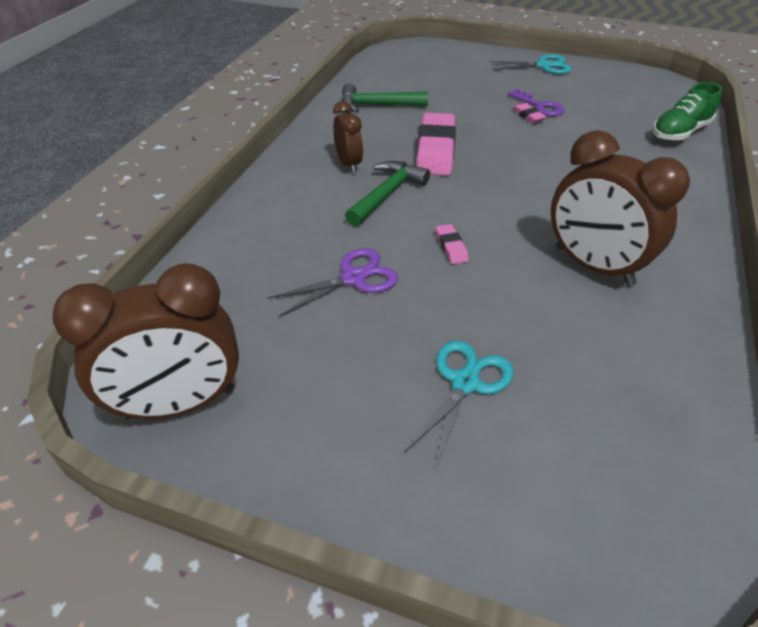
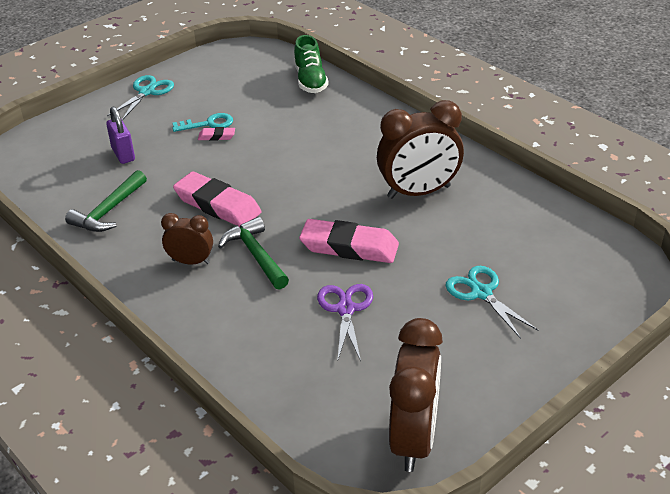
camera: 60 degrees left, 5 degrees down
pink eraser [436,224,469,264] -> pink eraser [299,219,399,263], size x2.22
purple key [508,89,564,116] -> turquoise key [172,113,233,132]
none -> purple padlock [106,106,135,164]

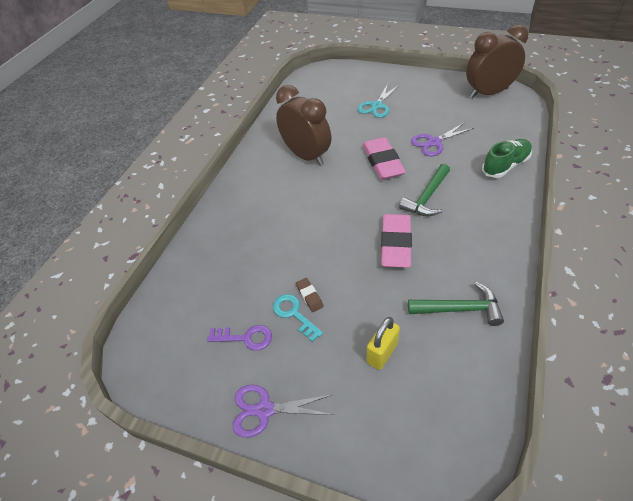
camera: 115 degrees left, 10 degrees up
purple padlock [106,106,135,164] -> yellow padlock [367,317,400,370]
turquoise scissors [107,75,174,120] -> purple scissors [233,384,334,438]
brown clock [161,213,213,264] -> none
pink eraser [198,127,235,141] -> brown eraser [296,278,324,312]
green shoe [294,35,329,93] -> green shoe moved to [482,139,532,178]
none -> purple key [207,325,272,351]

